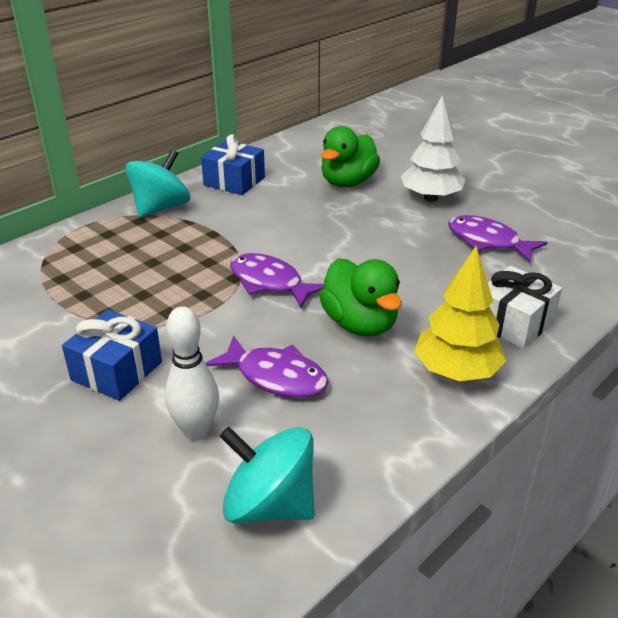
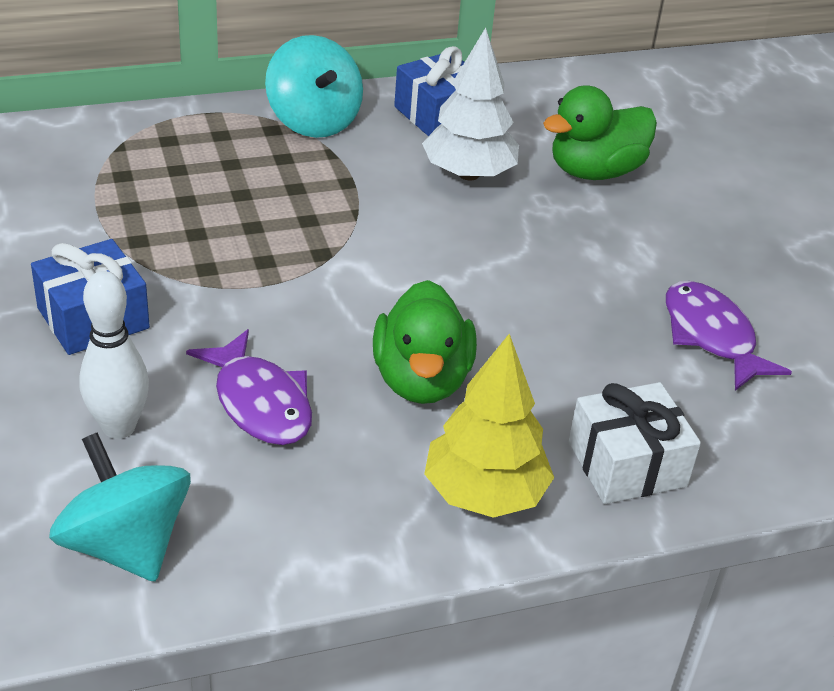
camera: 25 degrees right, 5 degrees up
turquoise spinning top [125,149,190,217] -> turquoise spinning top turned 90 degrees clockwise [265,35,363,138]
purple fish [230,253,324,308] -> none
white tree [401,95,465,202] -> white tree moved to [422,28,519,180]

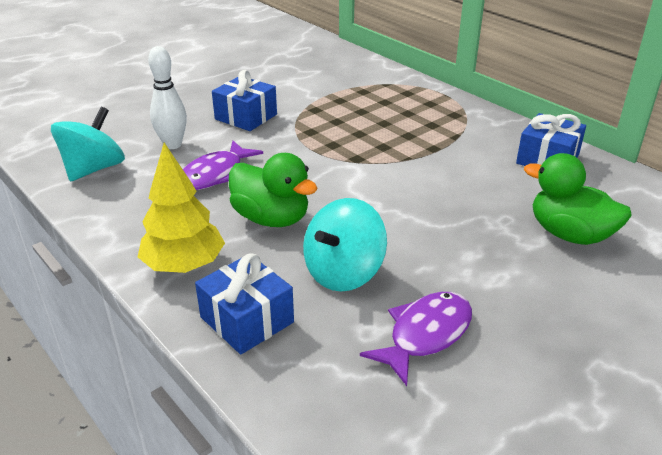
camera: 70 degrees right, 5 degrees down
turquoise spinning top [265,35,363,138] -> turquoise spinning top moved to [303,198,387,292]
green duck [373,280,477,404] -> green duck turned 120 degrees counterclockwise [229,153,318,227]
white tree [422,28,519,180] -> none
white gift [569,382,701,504] -> blue gift [195,253,294,354]

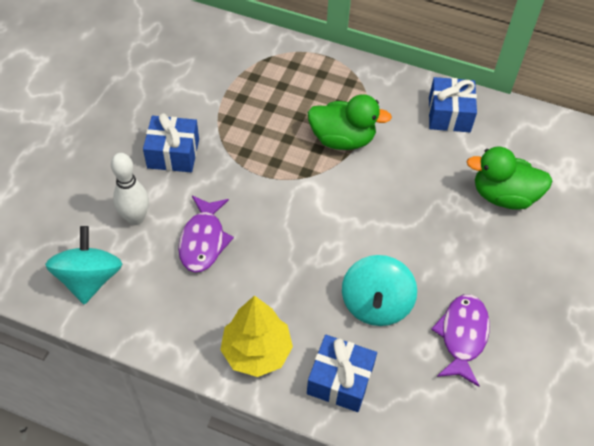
camera: 30 degrees left, 20 degrees up
green duck [229,153,318,227] -> green duck moved to [308,94,392,150]

